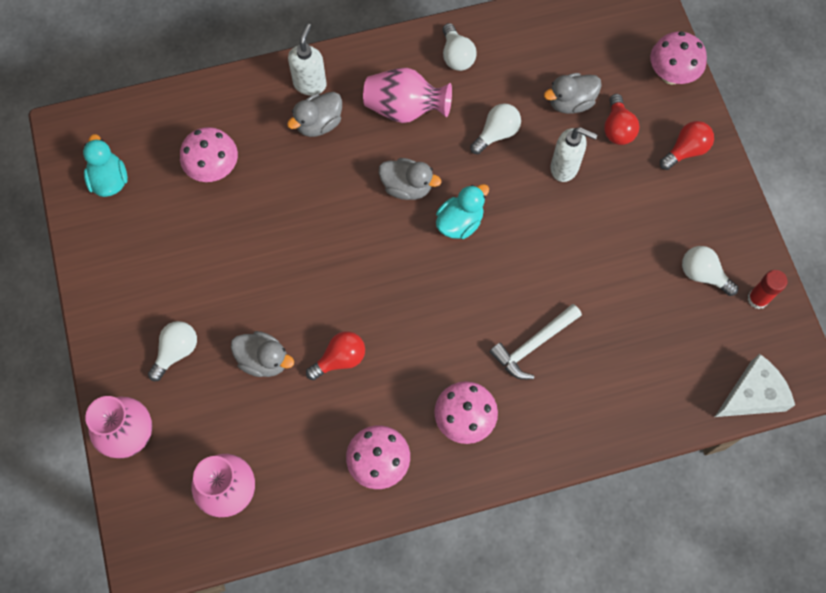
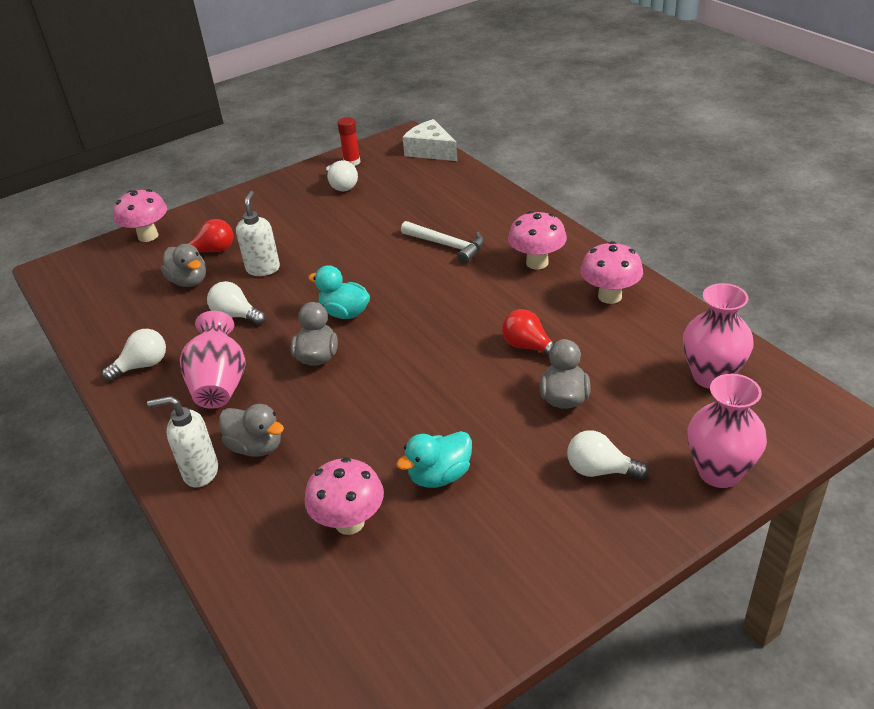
camera: 105 degrees left, 30 degrees down
turquoise duck [83,134,128,197] -> turquoise duck moved to [396,431,472,488]
red light bulb [660,121,714,170] -> none
white light bulb [682,246,738,296] -> white light bulb turned 45 degrees counterclockwise [326,160,358,191]

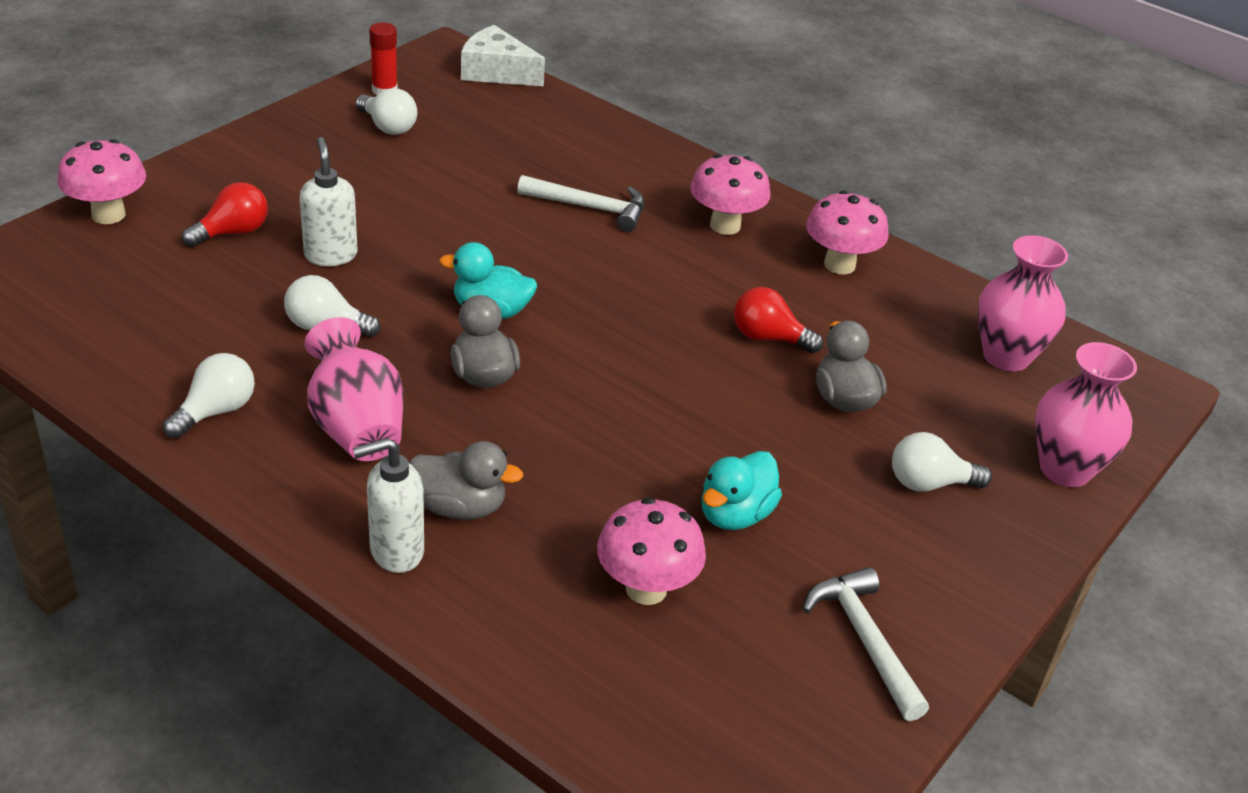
camera: 25 degrees left, 0 degrees up
grey duck [161,244,206,287] -> none
none -> white hammer [803,567,929,721]

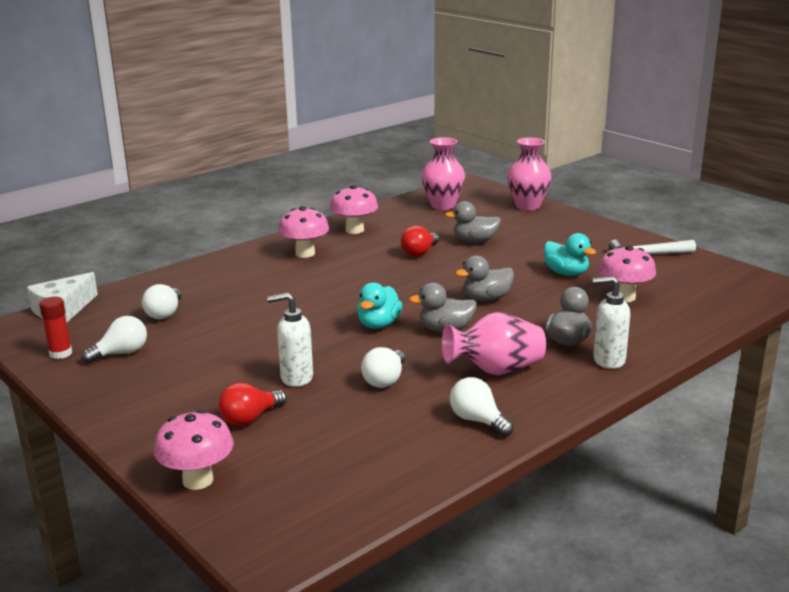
camera: 75 degrees left, 15 degrees down
red light bulb [182,182,268,247] -> red light bulb turned 105 degrees counterclockwise [219,383,287,426]
white soap dispenser [353,438,424,573] -> white soap dispenser turned 105 degrees clockwise [592,276,630,369]
white hammer [517,175,644,232] -> none
white light bulb [892,432,992,492] -> white light bulb moved to [142,284,181,319]
none -> grey duck [455,255,514,301]

